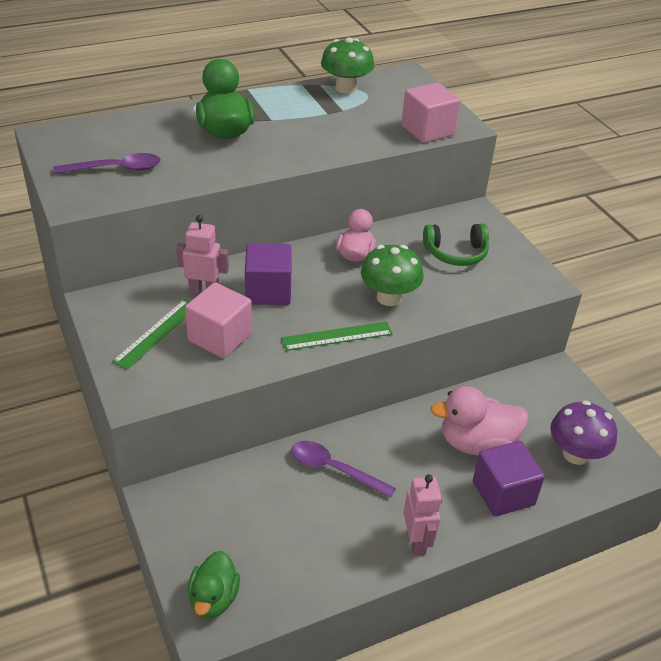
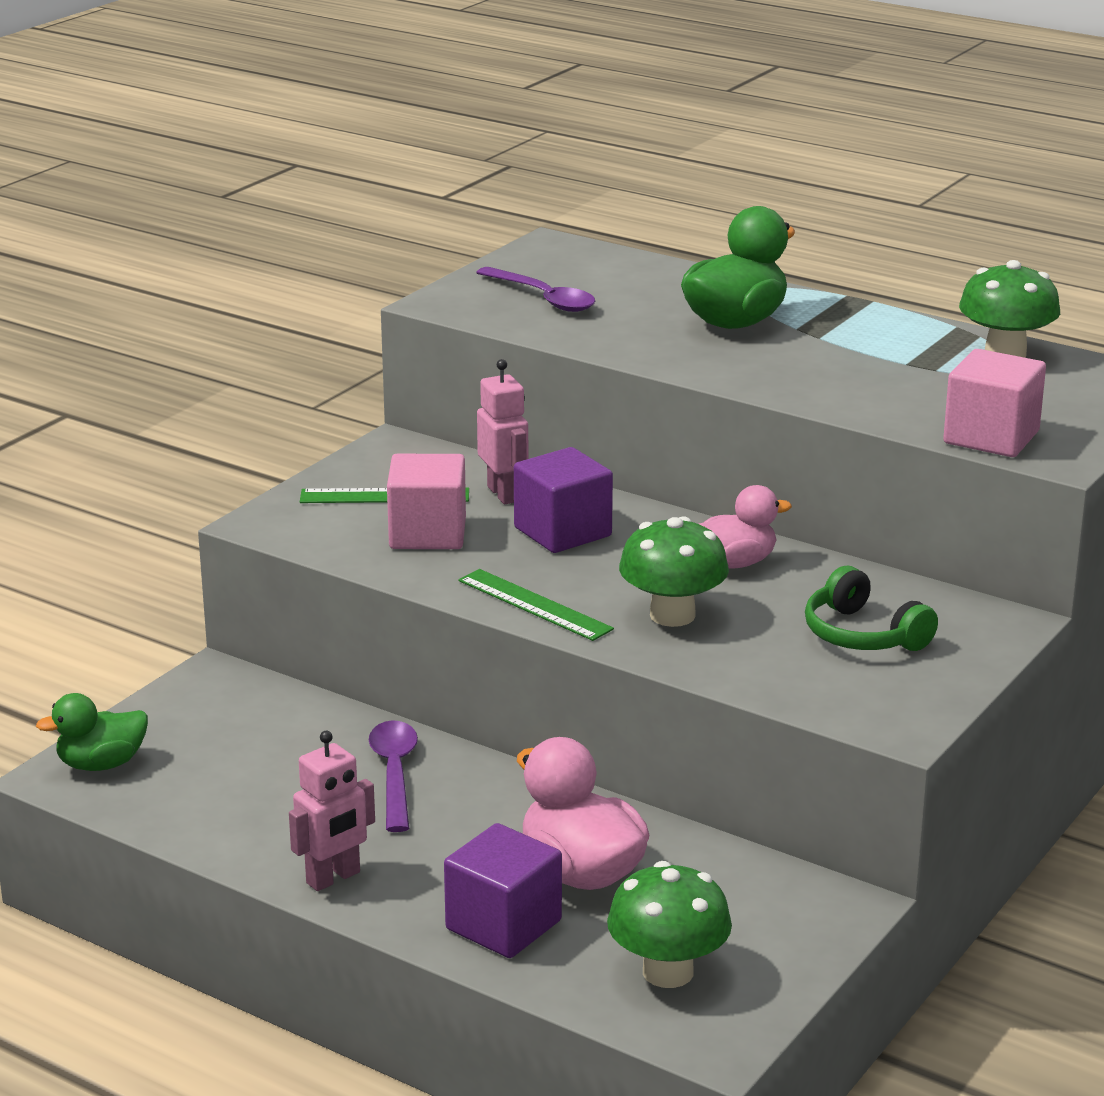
camera: 60 degrees right, 15 degrees down
purple mushroom [550,400,617,465] -> green mushroom [607,861,732,988]

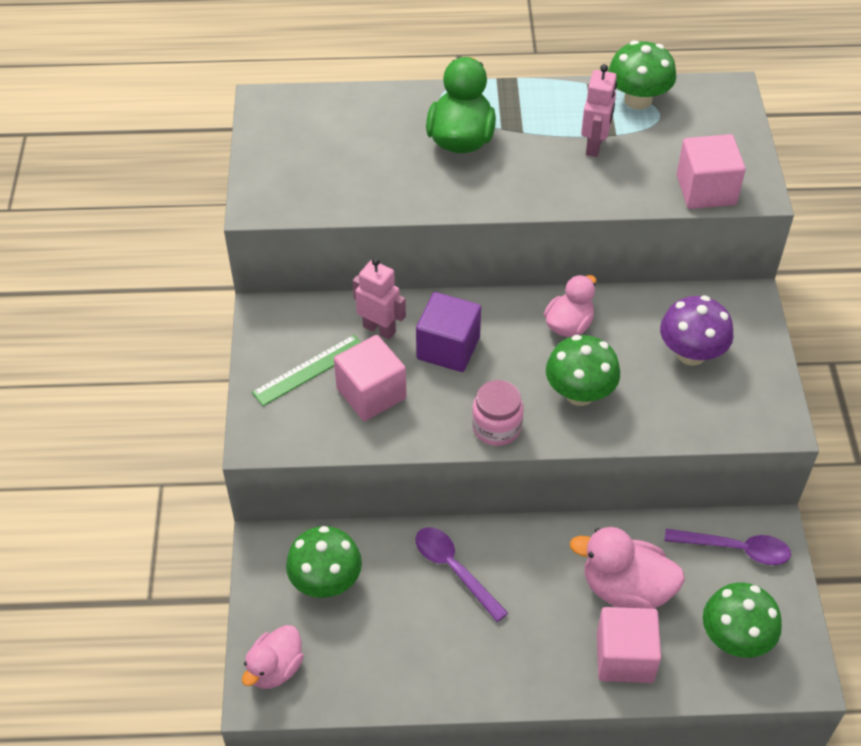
camera: 35 degrees left, 25 degrees up
green duck [36,693,148,771] -> pink duck [242,625,304,689]
pink robot [289,731,375,891] -> pink robot moved to [581,64,617,157]
purple cube [444,823,562,958] -> pink cube [597,607,661,683]
green ruler [458,569,614,641] -> pink jar [472,380,524,446]
purple spoon [476,267,595,312] -> purple spoon moved to [664,529,791,565]
green headphones [805,566,938,651] -> purple mushroom [660,296,734,366]
none -> green mushroom [286,526,362,598]

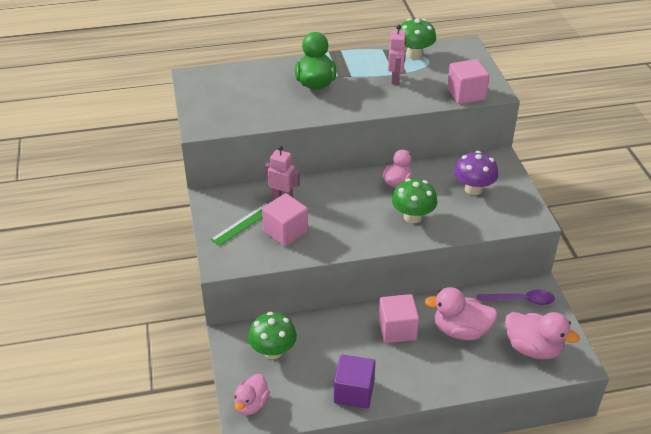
camera: 10 degrees left, 10 degrees down
purple spoon [415,527,508,622] -> none
purple cube [416,292,481,372] -> purple cube moved to [334,355,375,409]
pink jar [472,380,524,446] -> none
pink cube [597,607,661,683] -> pink cube moved to [379,294,419,343]
green mushroom [703,583,782,658] -> pink duck [505,312,580,359]

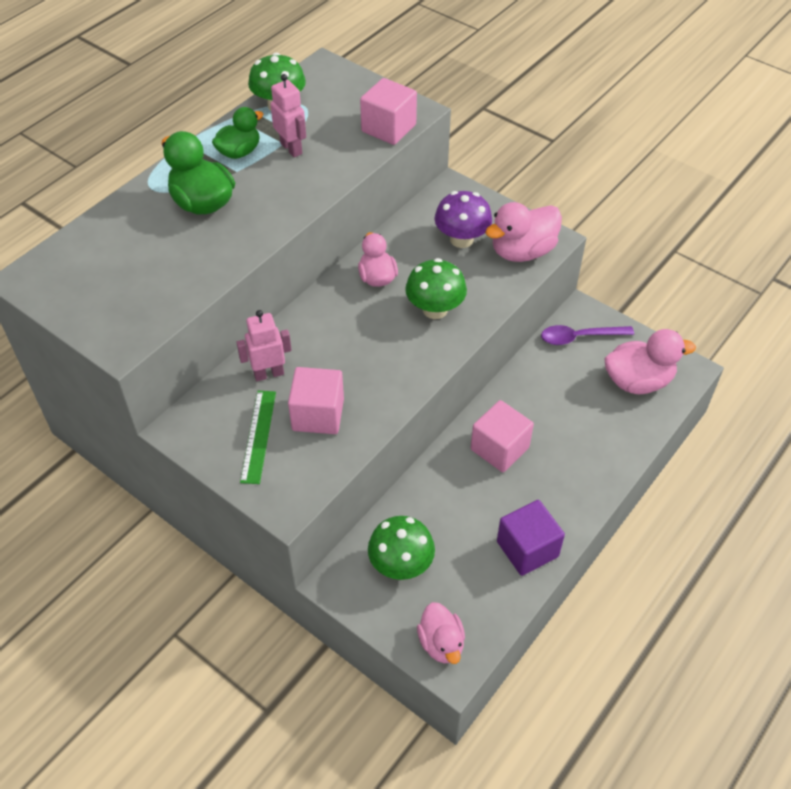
camera: 40 degrees left, 10 degrees up
pink duck [424,287,498,340] -> pink duck moved to [485,202,562,262]
purple spoon [477,289,555,305] -> purple spoon turned 150 degrees counterclockwise [541,325,634,345]
none -> green duck [212,107,264,159]

